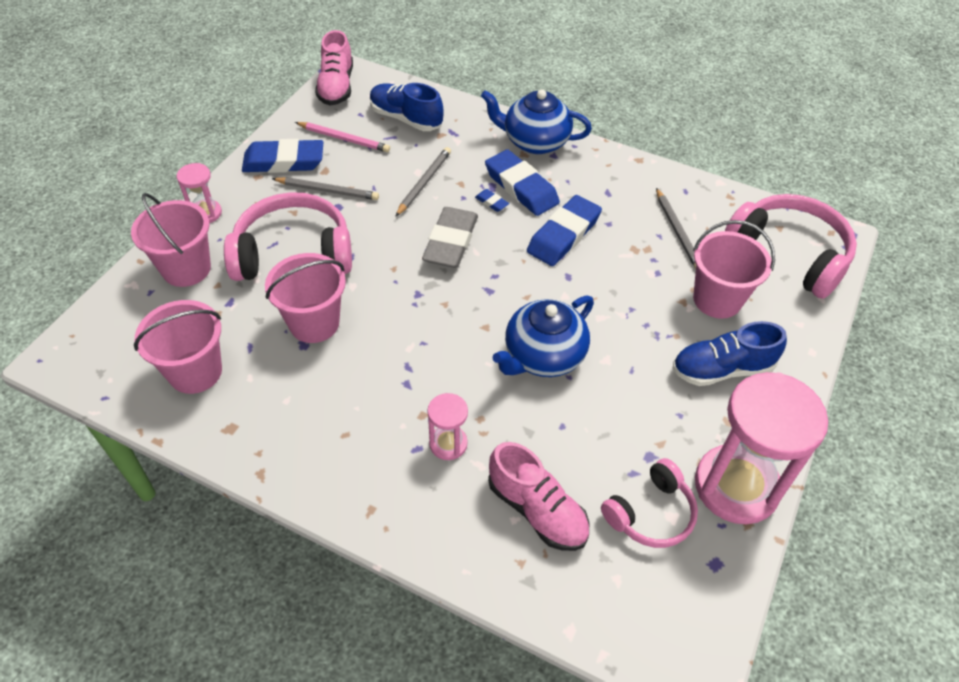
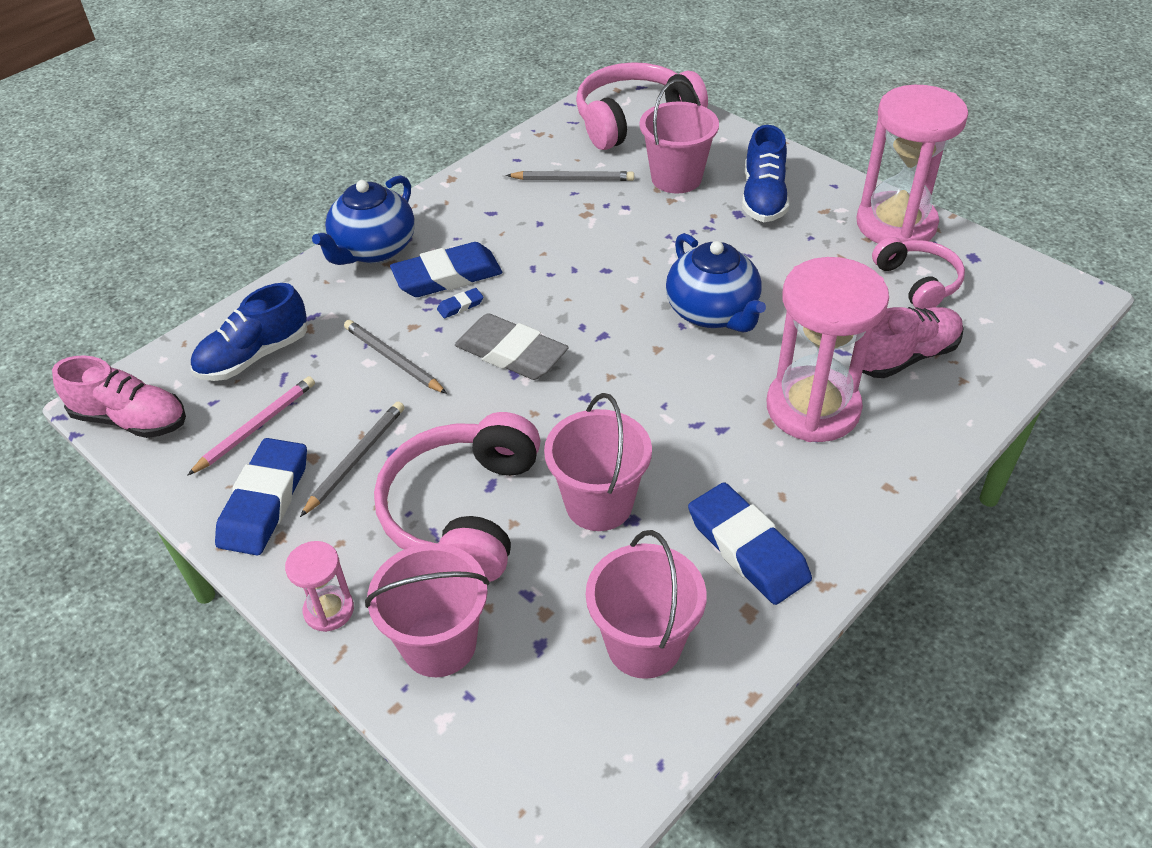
camera: 70 degrees left, 5 degrees down
pink hourglass [427,393,468,460] -> pink hourglass [767,257,889,442], size x2.14
blue eraser [527,195,602,266] -> blue eraser moved to [688,482,812,605]

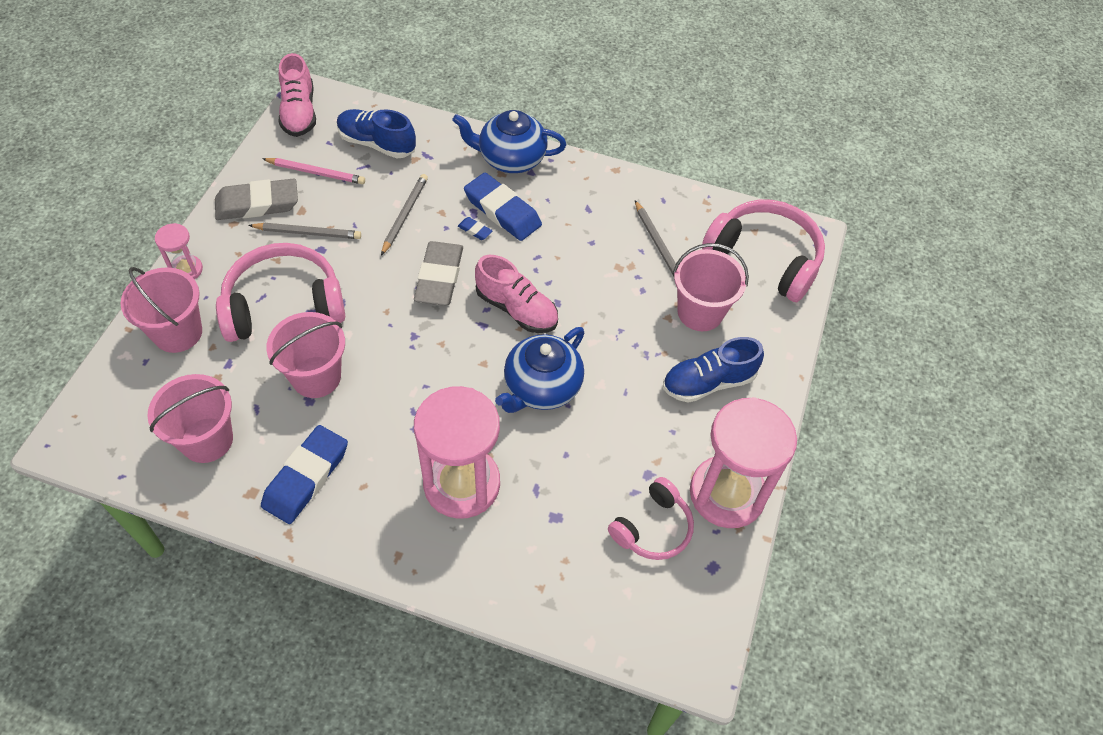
camera: 60 degrees right, 10 degrees up
blue eraser [215,438,307,556] -> grey eraser [215,178,298,220]
pink shoe [862,307,964,378] -> pink shoe moved to [475,255,558,333]

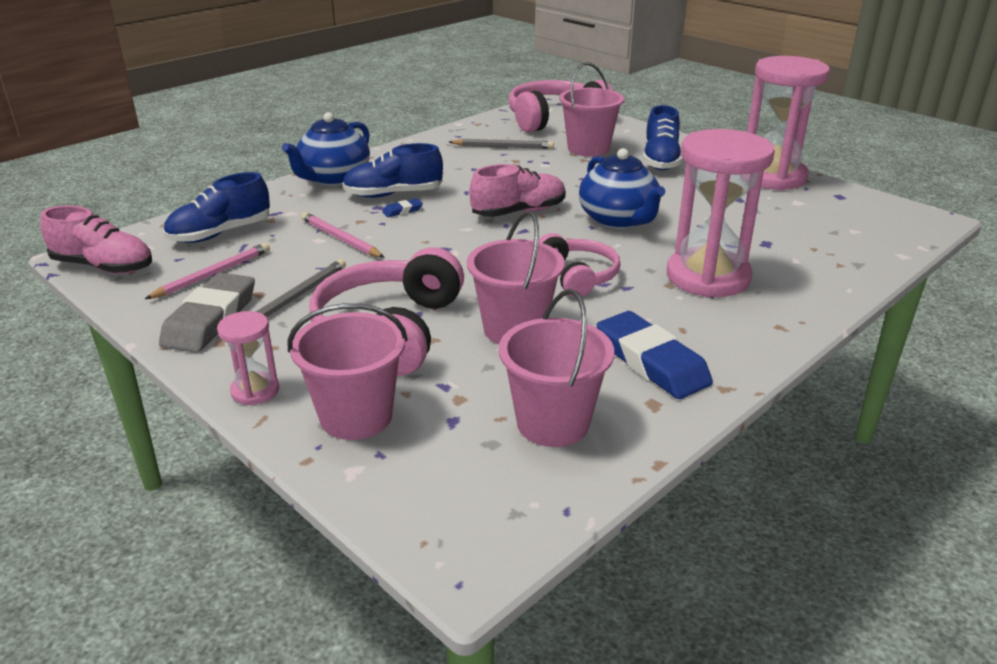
camera: 60 degrees left, 25 degrees down
grey pencil [381,174,428,256] -> pink pencil [301,212,385,258]
grey eraser [414,241,463,306] -> none
blue eraser [464,173,542,241] -> blue shoe [342,143,443,198]
pink headphones [608,477,694,560] -> pink headphones moved to [539,233,620,297]

